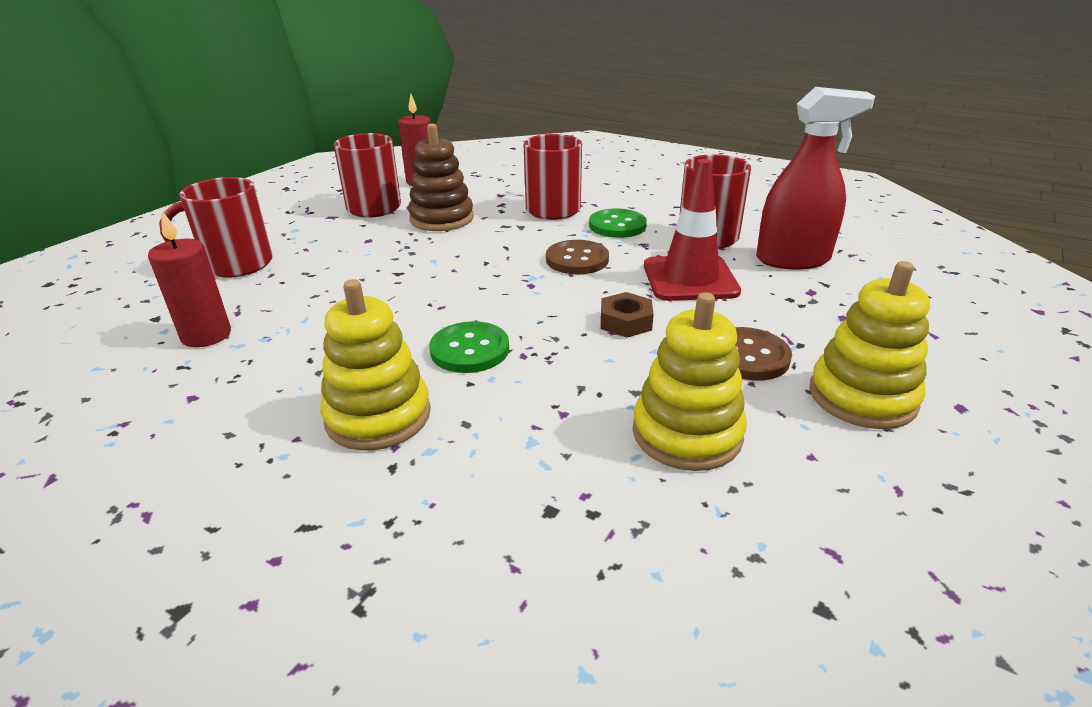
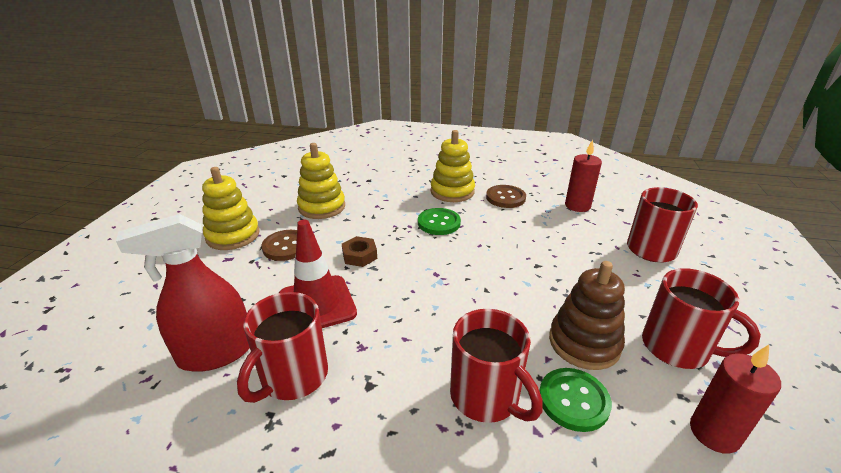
camera: 160 degrees right, 0 degrees up
brown button [546,240,609,274] -> brown button moved to [486,185,526,208]
green button [589,209,647,238] -> green button moved to [539,368,612,432]

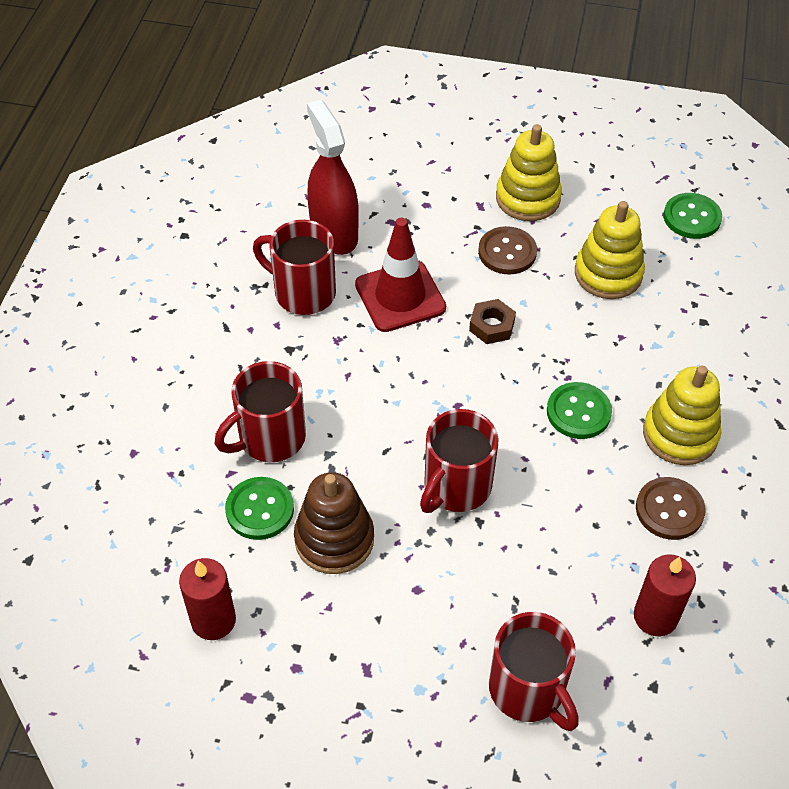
camera: 90 degrees right, 20 degrees up
red mug [642,268,761,369] -> red mug moved to [420,409,498,513]
none -> green button [664,193,722,239]

